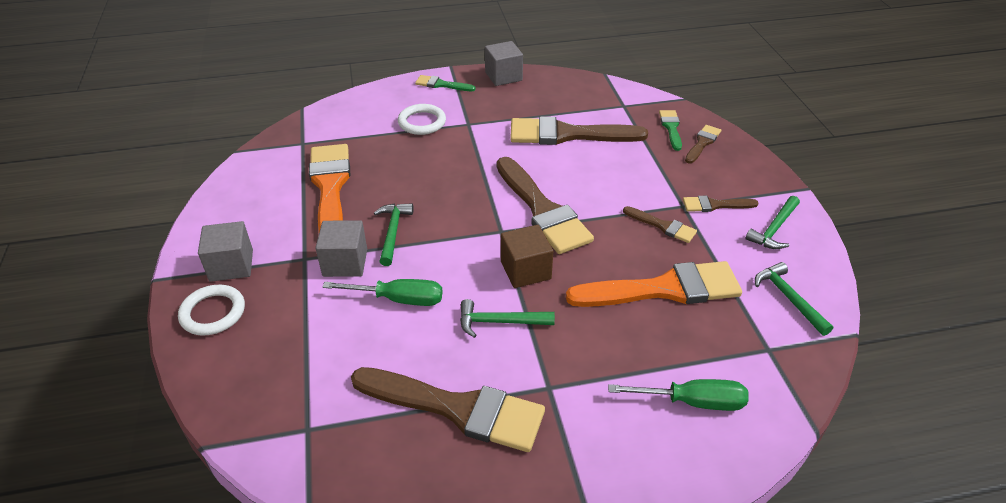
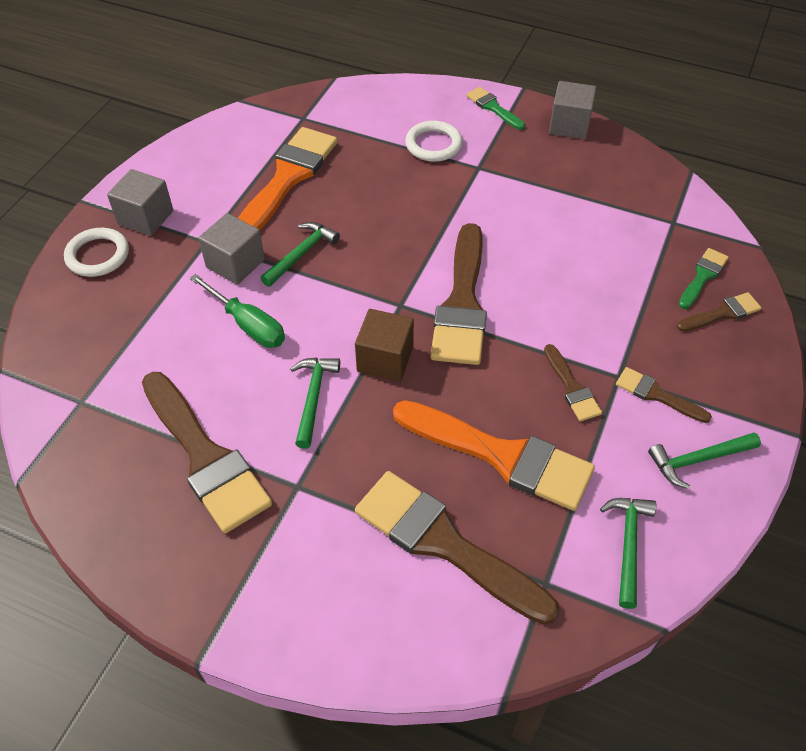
camera: 35 degrees right, 10 degrees up
green hammer [460,299,555,338] -> green hammer turned 60 degrees clockwise [290,358,340,449]
brown brush [510,116,648,145] -> brown brush moved to [355,471,559,625]
green screwdriver [608,379,749,411] -> none

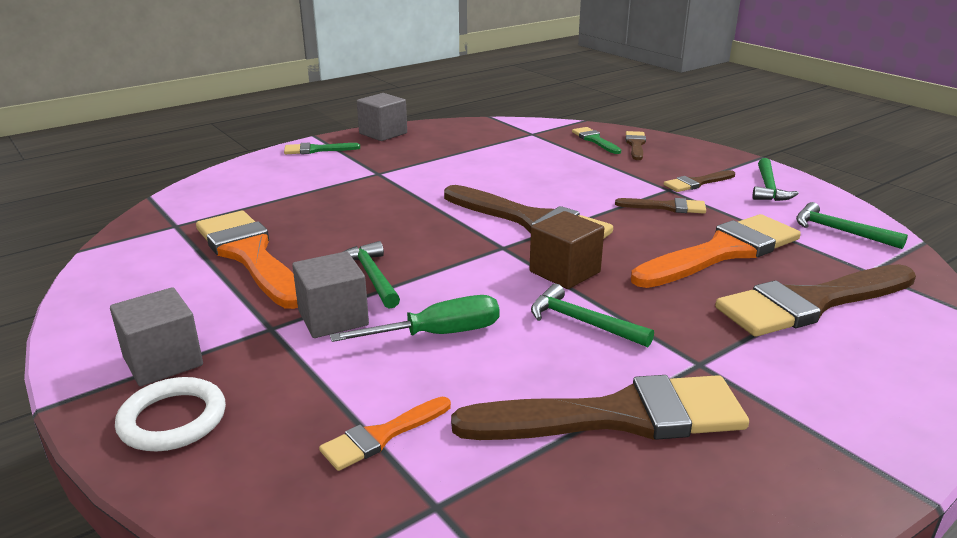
camera: 60 degrees left, 25 degrees down
white ring [405,121,463,162] -> none
none -> orange brush [319,397,451,471]

